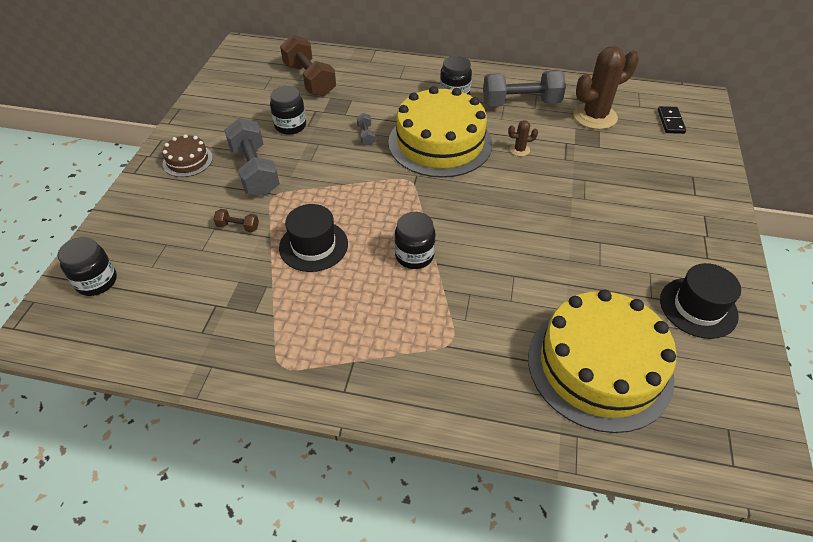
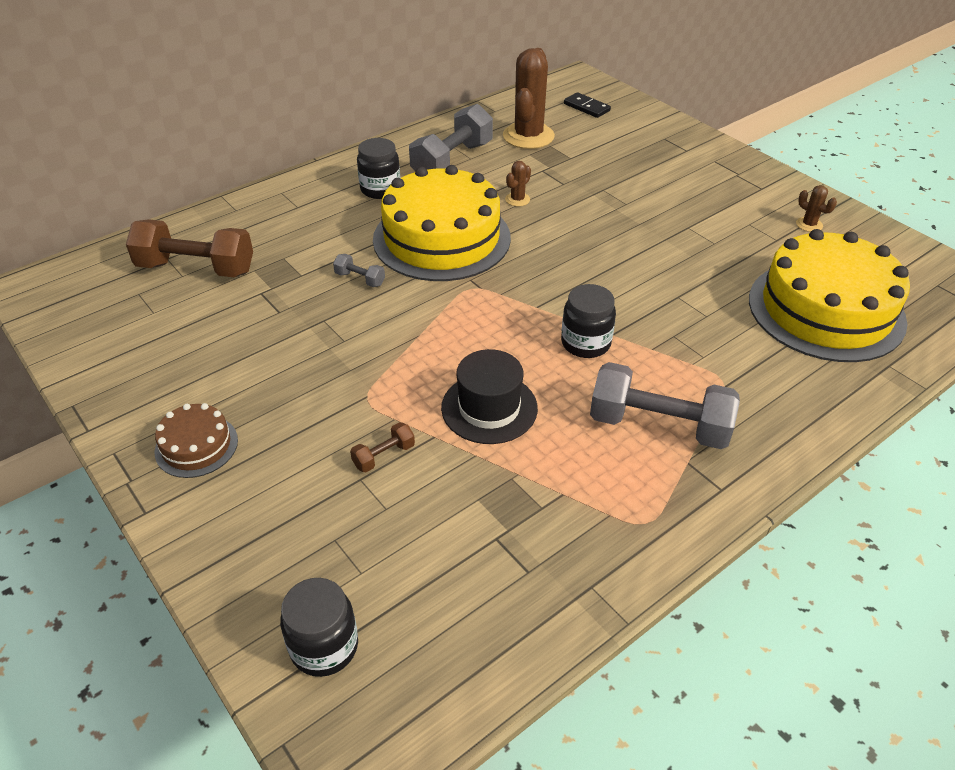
camera: 50 degrees left, 5 degrees down
grey dumbbell [224,118,280,196] -> grey dumbbell moved to [590,362,740,449]
black jar [270,86,306,135] -> none
black hat [660,263,741,339] -> brown cactus [796,185,837,232]

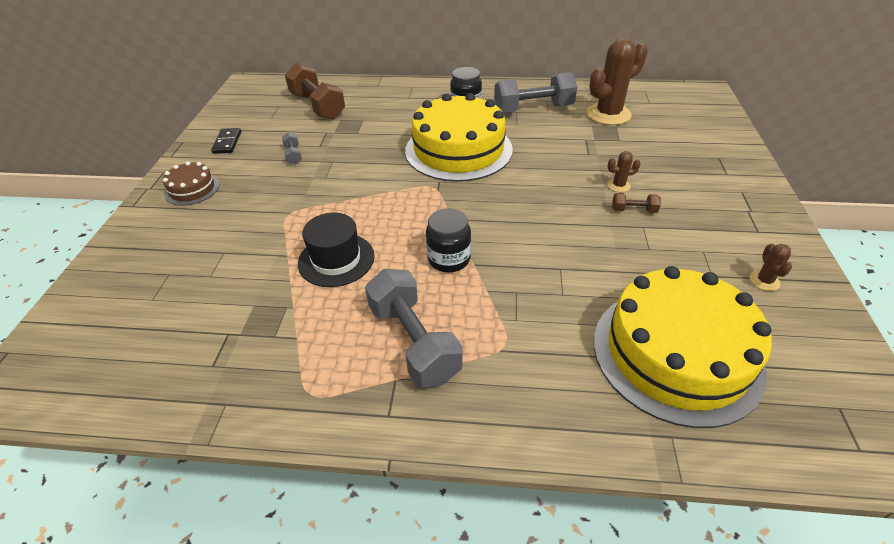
camera: 45 degrees right, 0 degrees up
black jar [280,578,358,677] -> none
grey dumbbell [333,254,385,287] -> grey dumbbell moved to [282,132,302,164]
brown dumbbell [350,422,415,472] -> brown dumbbell moved to [612,193,661,213]
brown cactus [505,161,531,206] -> brown cactus moved to [607,151,641,192]
black domino [564,92,611,118] -> black domino moved to [211,128,241,154]

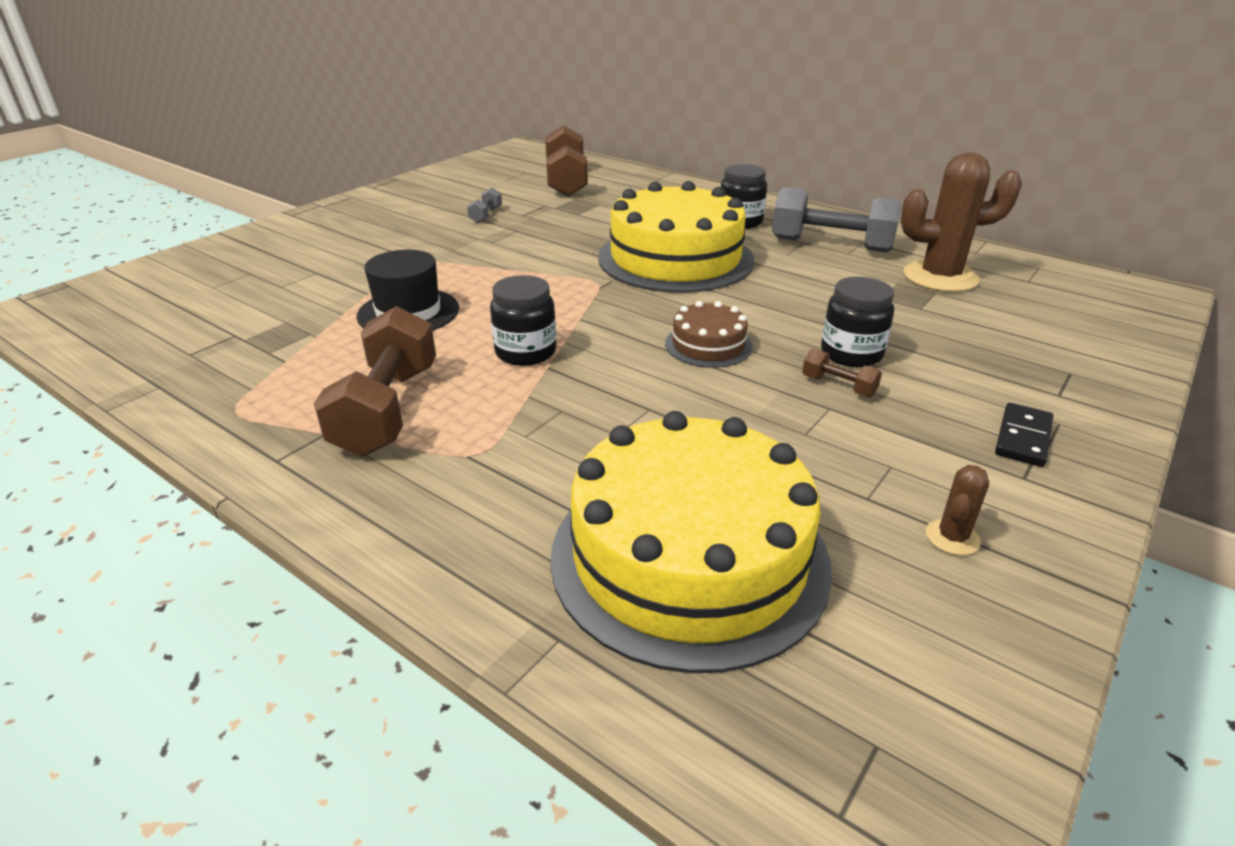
camera: 30 degrees right, 10 degrees down
brown cake [163,161,219,206] -> brown cake moved to [665,301,753,368]
black domino [211,128,241,154] -> black domino moved to [995,403,1053,467]
grey dumbbell [365,269,463,388] -> brown dumbbell [314,306,436,456]
brown cactus [607,151,641,192] -> black jar [821,277,894,367]

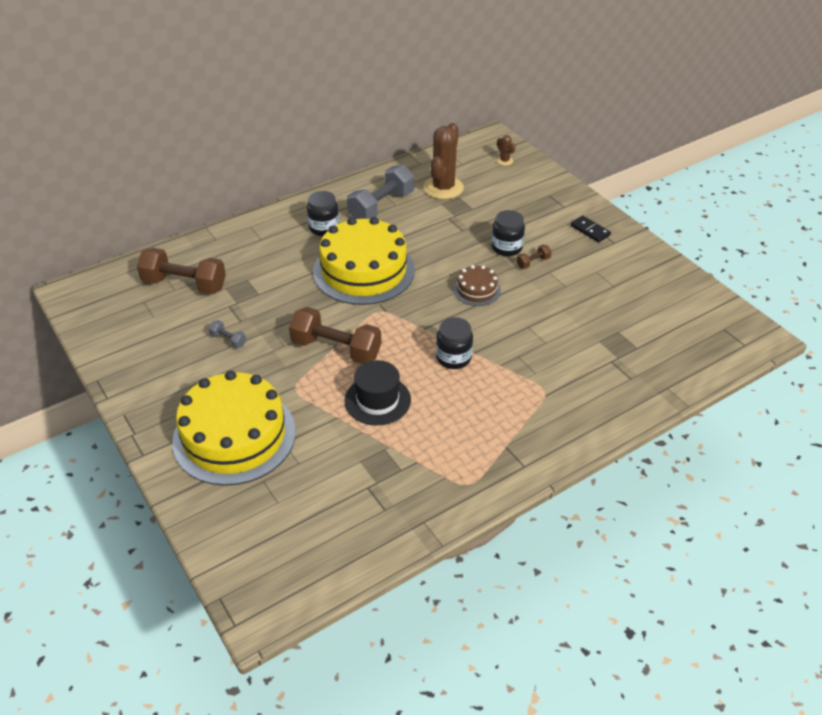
camera: 70 degrees left, 10 degrees up
brown dumbbell [314,306,436,456] -> brown dumbbell moved to [289,307,381,364]
yellow cake [551,411,832,673] -> yellow cake moved to [172,371,296,486]
brown cactus [926,465,989,555] -> brown cactus moved to [496,135,516,166]

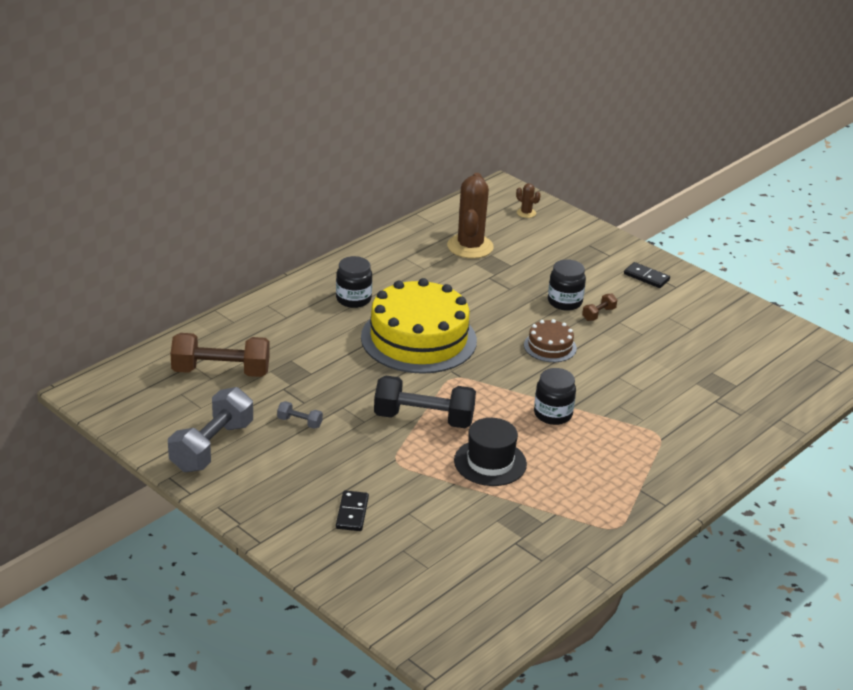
camera: 15 degrees left, 10 degrees down
yellow cake [172,371,296,486] -> black domino [336,491,369,531]
brown dumbbell [289,307,381,364] -> black dumbbell [374,375,476,428]
grey dumbbell [347,164,414,219] -> grey dumbbell moved to [168,387,253,472]

